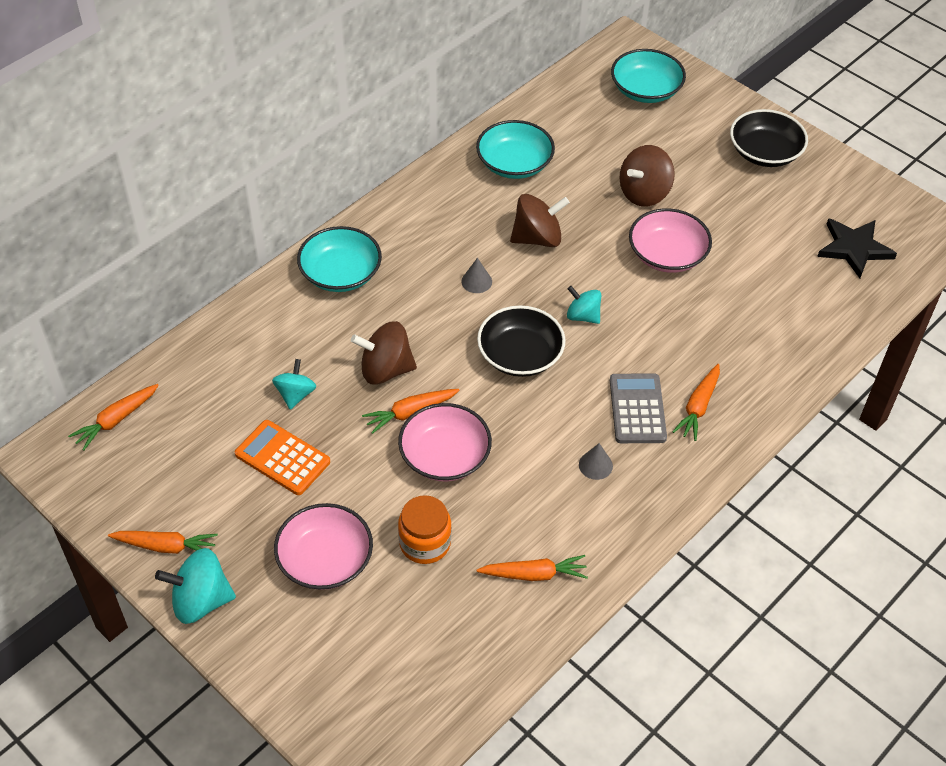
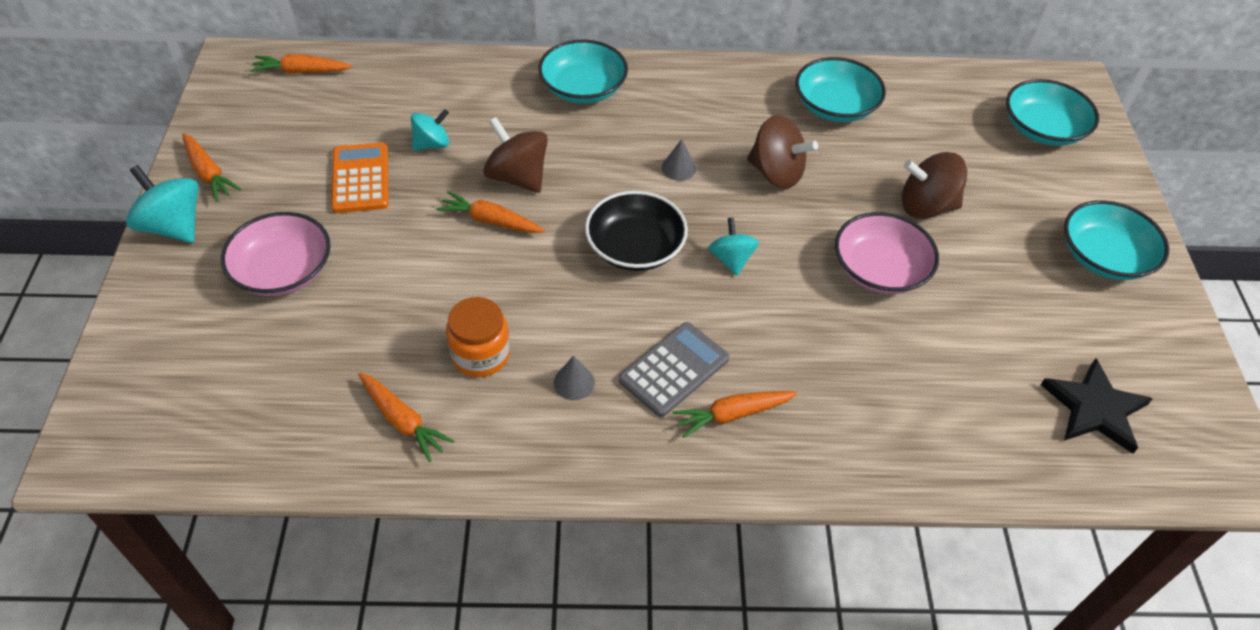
camera: 45 degrees right, 0 degrees up
pink bowl [398,403,492,481] -> none
orange jar [398,495,451,564] -> orange jar moved to [446,297,510,377]
black bowl [730,109,808,167] -> turquoise bowl [1064,200,1169,280]

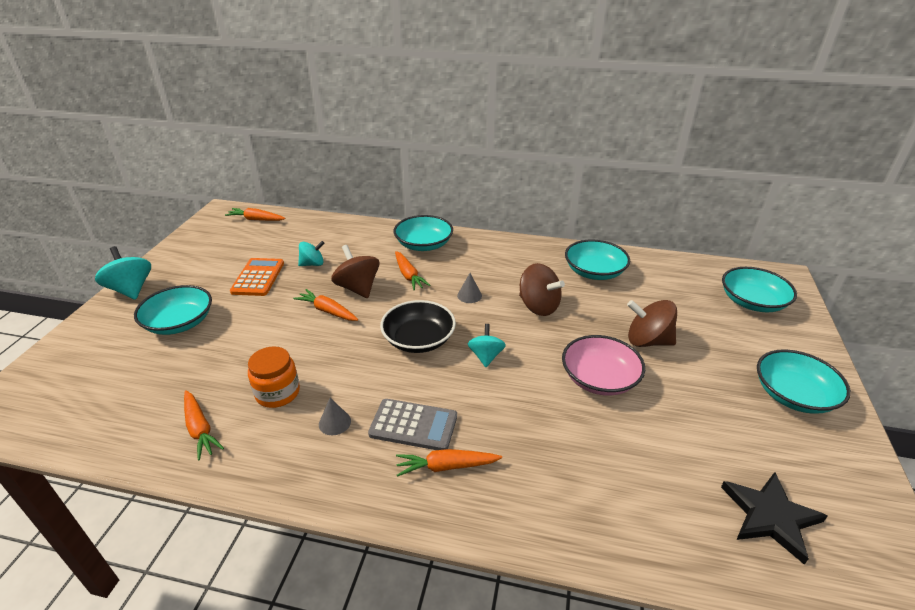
camera: 15 degrees right, 15 degrees down
orange carrot [182,133,241,202] -> orange carrot moved to [395,251,430,290]
pink bowl [221,212,331,296] -> turquoise bowl [134,285,212,335]
grey calculator [619,322,729,417] -> grey calculator turned 45 degrees clockwise [368,399,457,450]

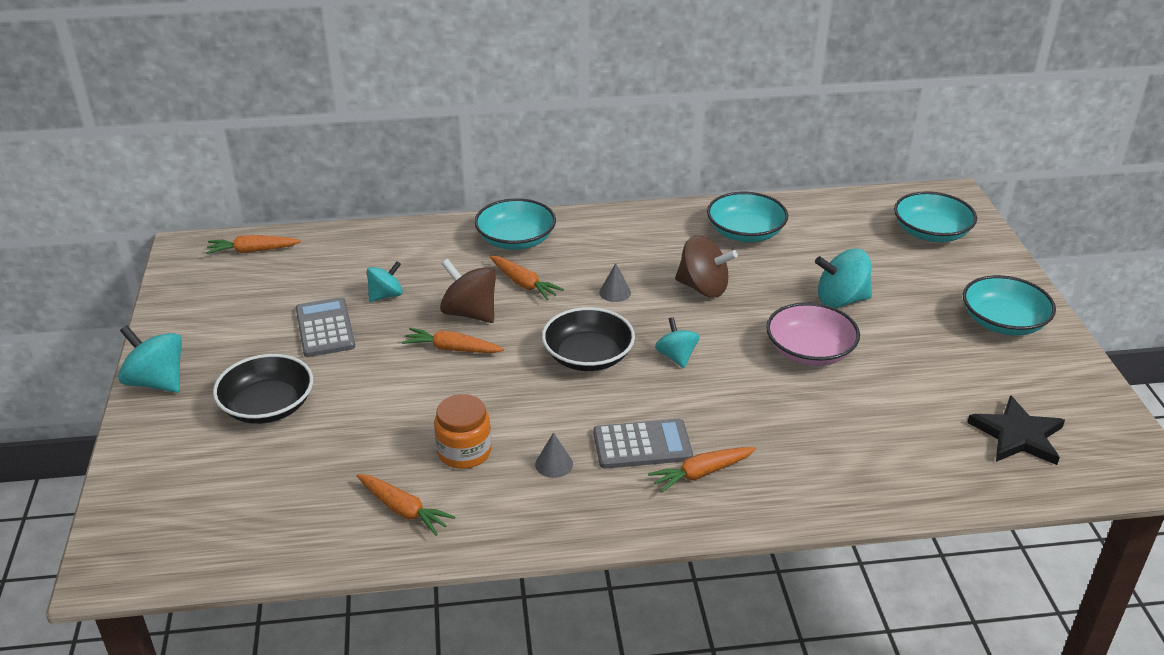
camera: 20 degrees left, 0 degrees up
turquoise bowl [134,285,212,335] -> black bowl [213,354,313,424]
orange calculator [230,258,284,296] -> grey calculator [296,297,355,357]
brown spinning top [627,300,677,347] -> turquoise spinning top [815,249,872,308]

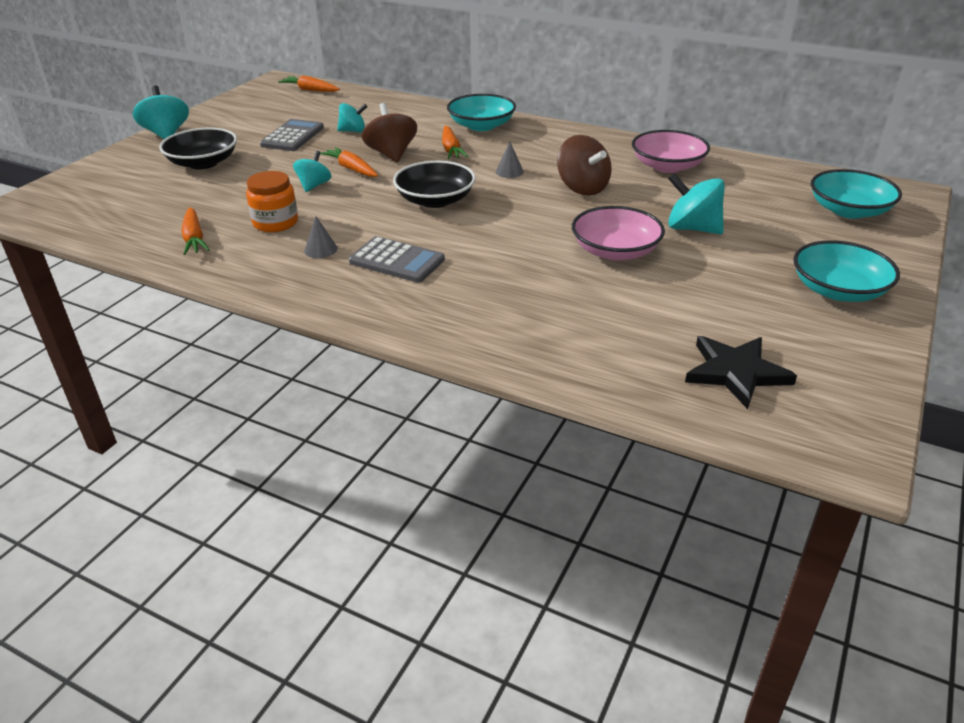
camera: 35 degrees right, 0 degrees up
orange carrot [648,447,756,493] -> none
turquoise spinning top [655,317,700,368] -> turquoise spinning top moved to [293,151,331,192]
turquoise bowl [707,192,788,242] -> pink bowl [632,130,710,173]

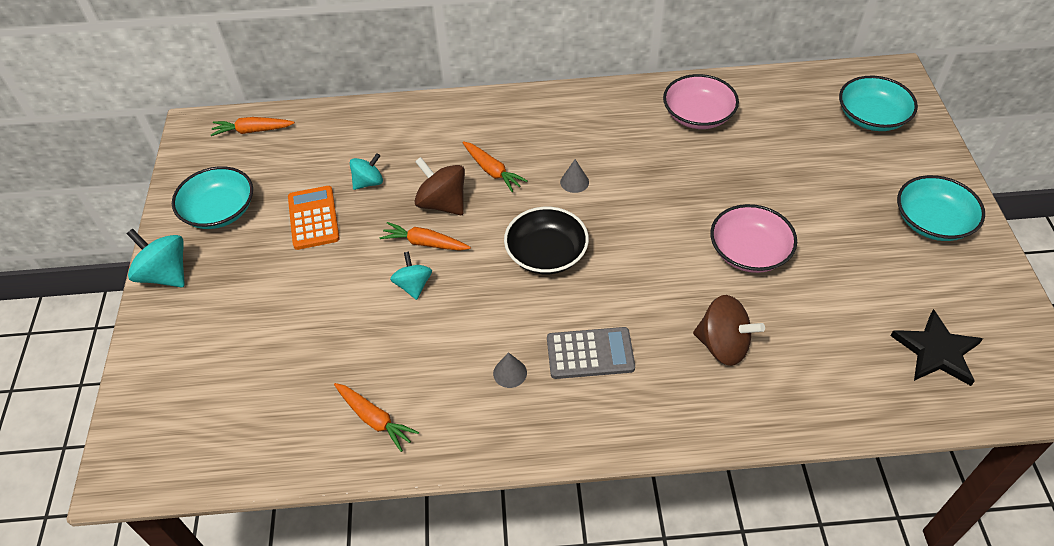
camera: 30 degrees left, 15 degrees up
black bowl [159,128,237,169] -> none
orange jar [246,171,298,232] -> none
grey calculator [260,119,324,151] -> orange calculator [288,186,340,250]
turquoise bowl [447,94,516,131] -> turquoise bowl moved to [172,166,253,229]
brown spinning top [557,135,612,196] -> brown spinning top moved to [693,295,765,366]
turquoise spinning top [668,173,725,234] -> none

